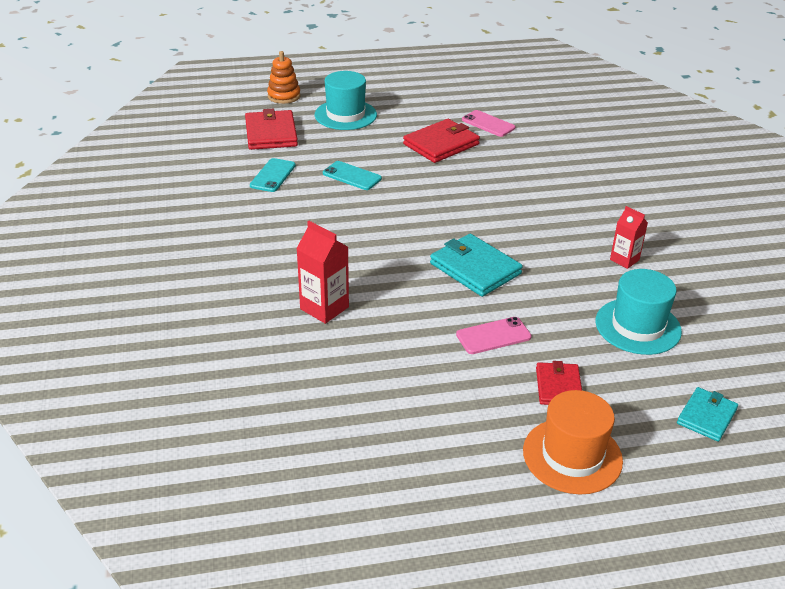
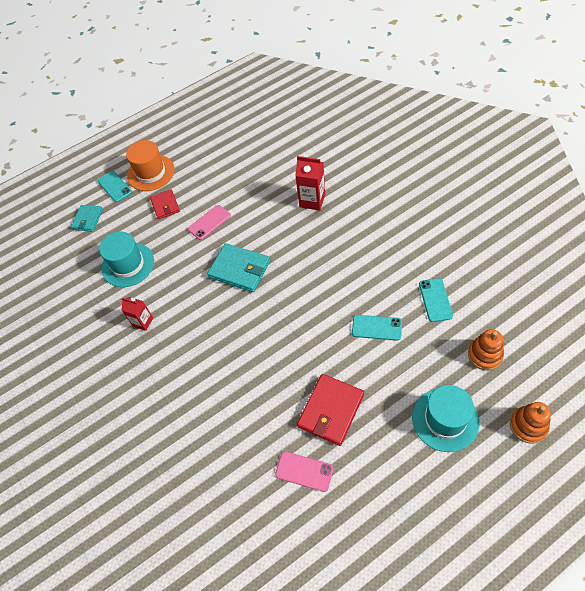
camera: 165 degrees right, 20 degrees up
red wallet [245,109,298,150] -> orange stacking toy [468,329,504,370]
none -> turquoise phone [97,171,132,202]

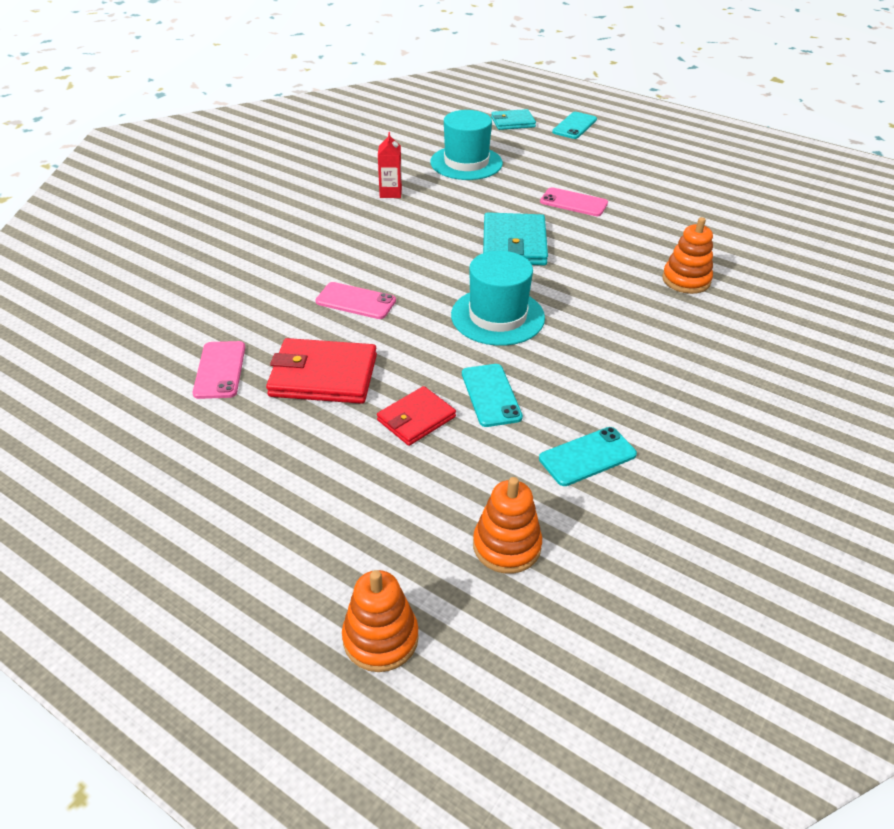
camera: 60 degrees right, 15 degrees down
orange hat [126,140,175,191] -> none
red wallet [150,189,180,219] -> red wallet moved to [377,386,456,446]
red carton [295,156,325,211] -> orange stacking toy [662,217,713,294]
turquoise hat [412,385,479,452] -> turquoise hat moved to [451,251,545,346]
none -> pink phone [315,282,396,319]

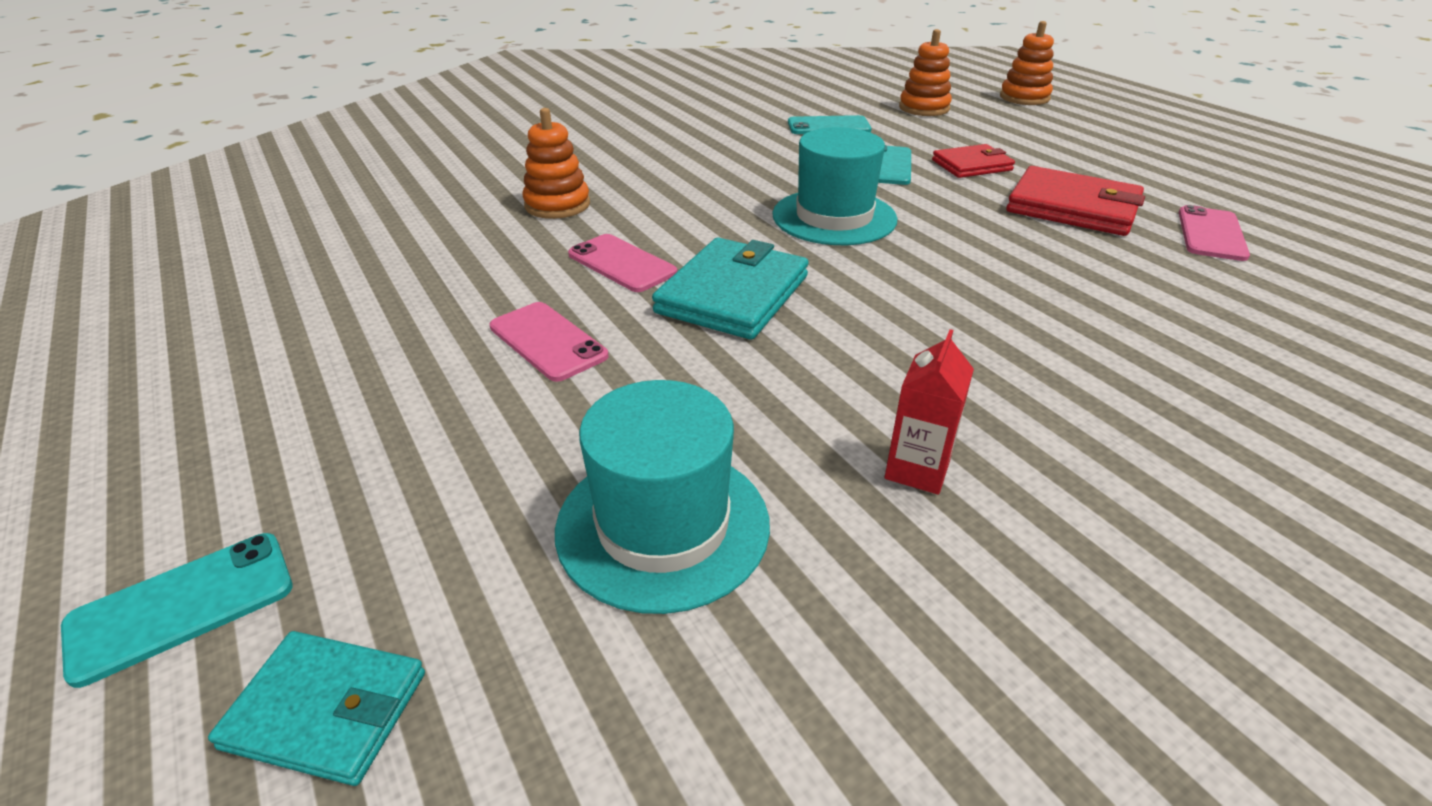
camera: 155 degrees left, 5 degrees down
pink phone [315,282,396,319] -> pink phone moved to [568,234,677,292]

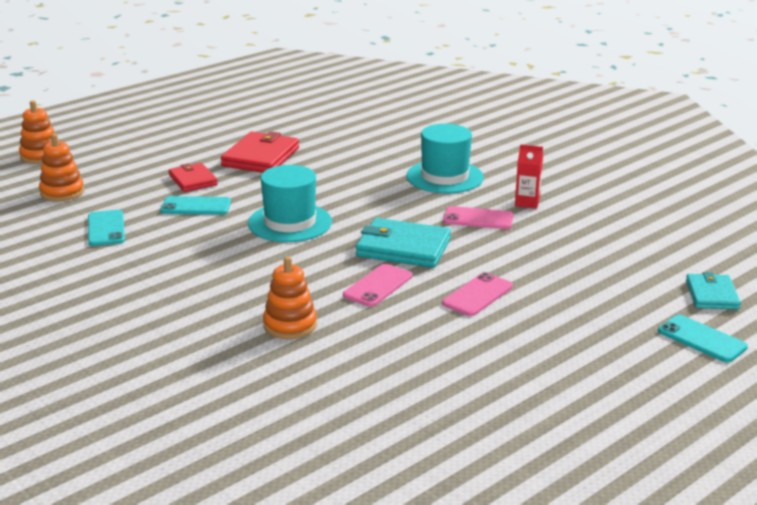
camera: 100 degrees left, 10 degrees down
turquoise hat [555,380,770,614] -> turquoise hat moved to [406,124,484,194]
pink phone [1178,205,1250,261] -> pink phone moved to [443,206,514,229]

